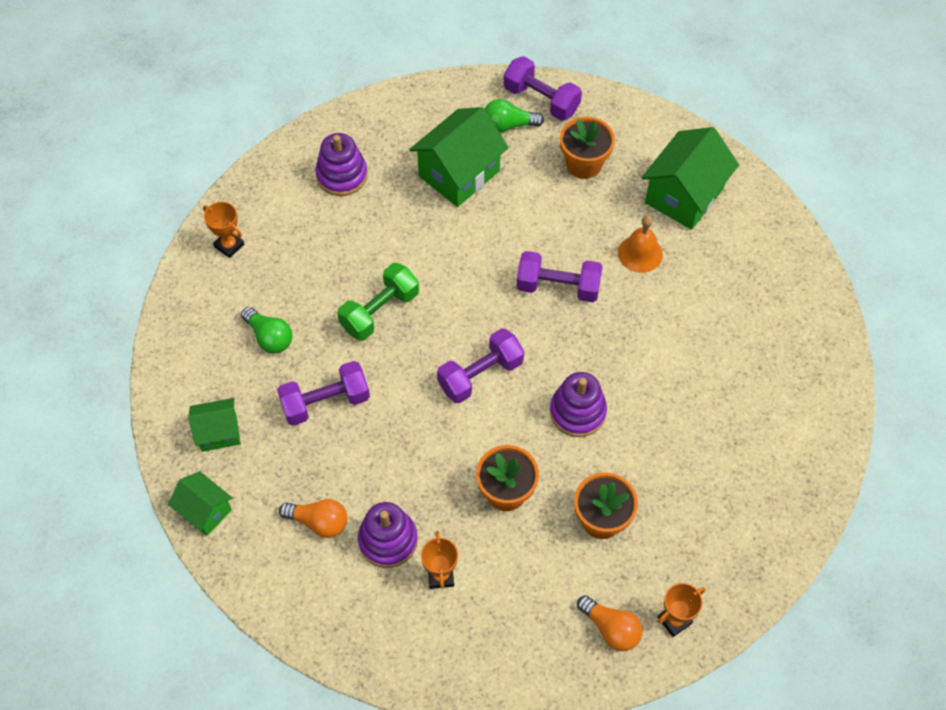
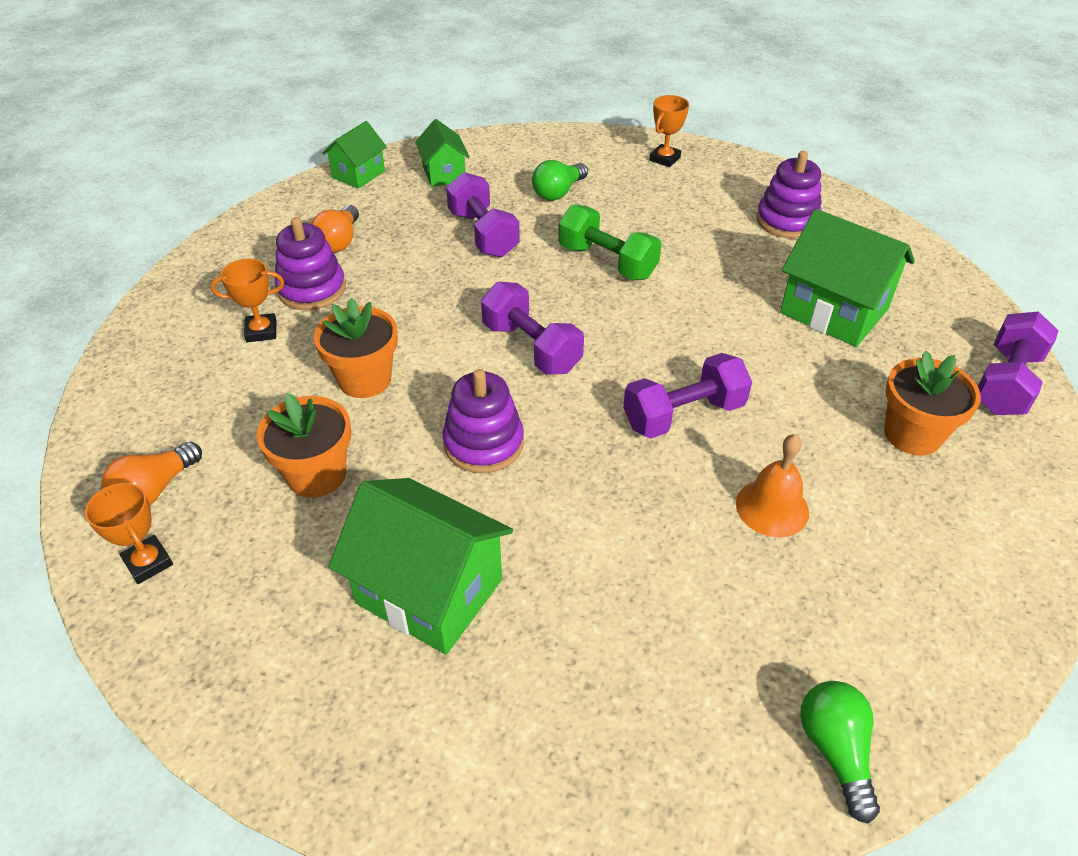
camera: 85 degrees right, 15 degrees down
green light bulb [485,99,544,132] -> green light bulb moved to [800,681,880,823]
purple dumbbell [516,251,603,302] -> purple dumbbell turned 60 degrees clockwise [623,353,752,439]
green house [641,127,739,230] -> green house moved to [328,478,513,654]

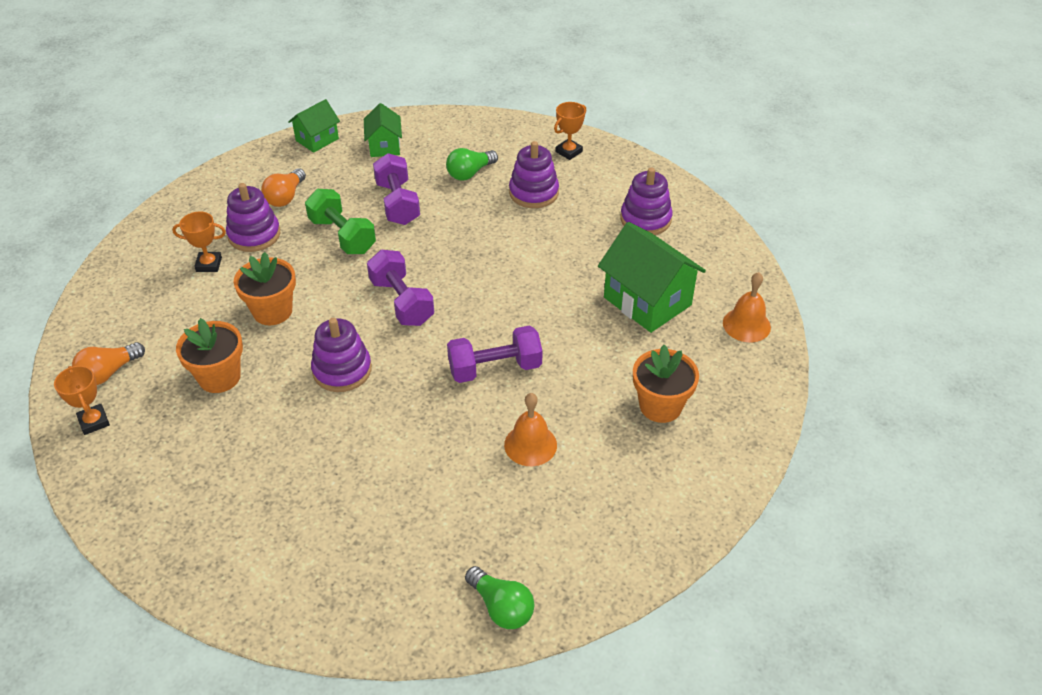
camera: 10 degrees right, 0 degrees up
green house [328,478,513,654] -> none
green dumbbell [558,205,662,280] -> green dumbbell moved to [305,189,376,254]
green light bulb [800,681,880,823] -> green light bulb turned 135 degrees clockwise [465,566,535,629]
purple dumbbell [978,311,1059,415] -> none
none -> purple stacking toy [509,141,559,208]
none -> orange bell [723,272,771,342]

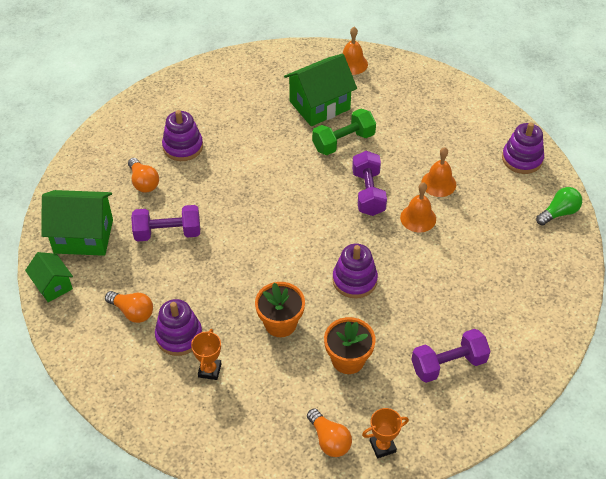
camera: 80 degrees left, 5 degrees up
green dumbbell [305,189,376,254] -> green dumbbell moved to [312,109,376,155]
green house [364,103,402,157] -> green house [41,190,113,256], size x1.74
purple dumbbell [367,250,434,326] -> purple dumbbell moved to [411,329,491,383]
green light bulb [446,148,498,181] -> orange light bulb [128,158,159,193]
orange trophy [554,102,586,160] -> none
purple stacking toy [620,168,673,235] -> purple stacking toy moved to [502,122,544,174]
orange flower pot [633,345,699,423] -> none
none -> orange bell [400,182,436,232]

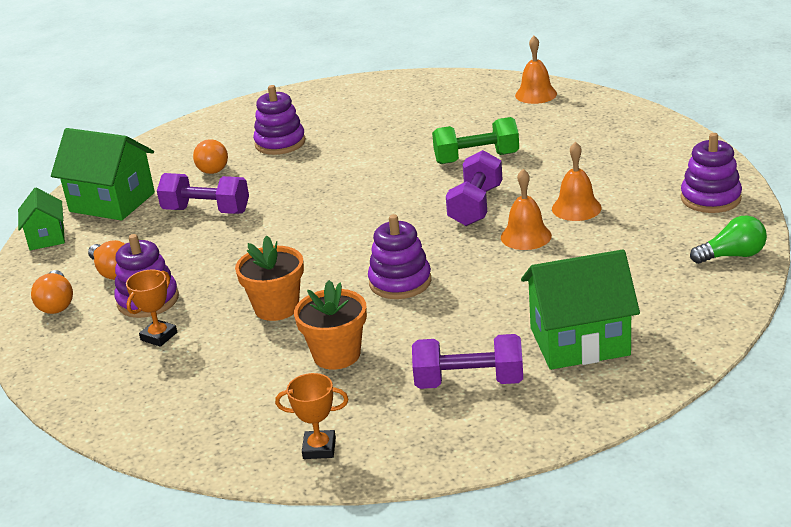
camera: 25 degrees right, 20 degrees down
green house [284,54,357,126] -> green house moved to [521,249,640,370]
orange light bulb [307,408,352,457] -> orange light bulb moved to [31,270,73,314]

